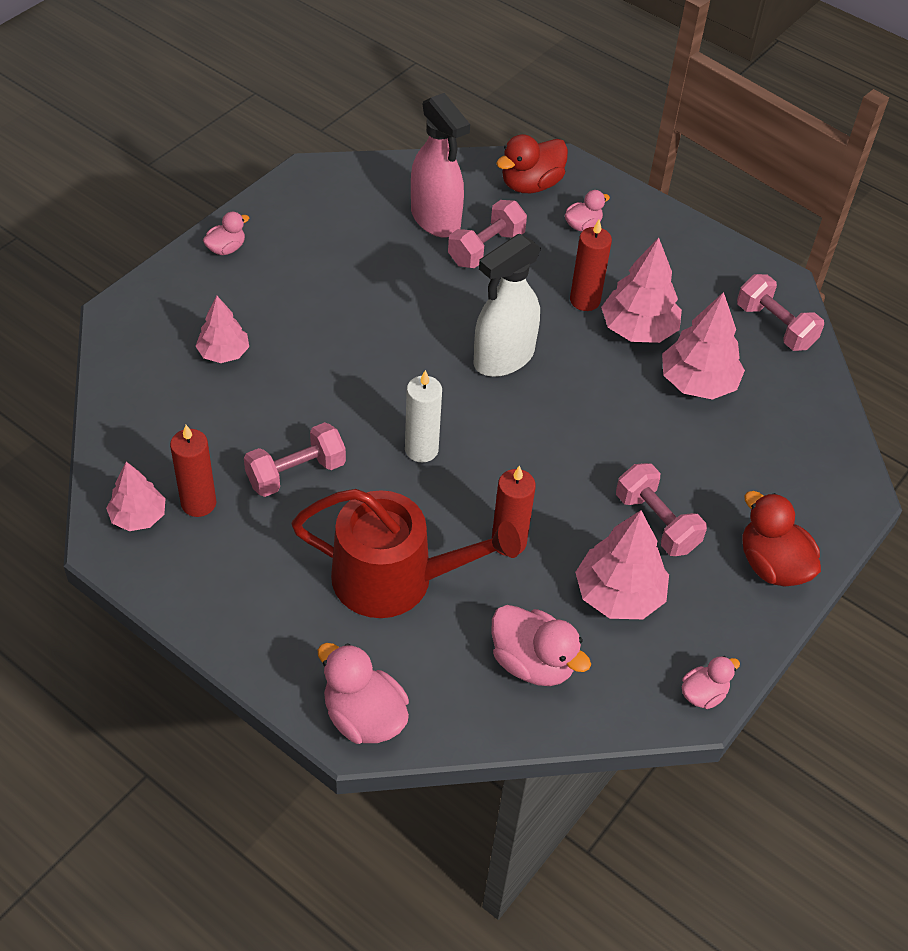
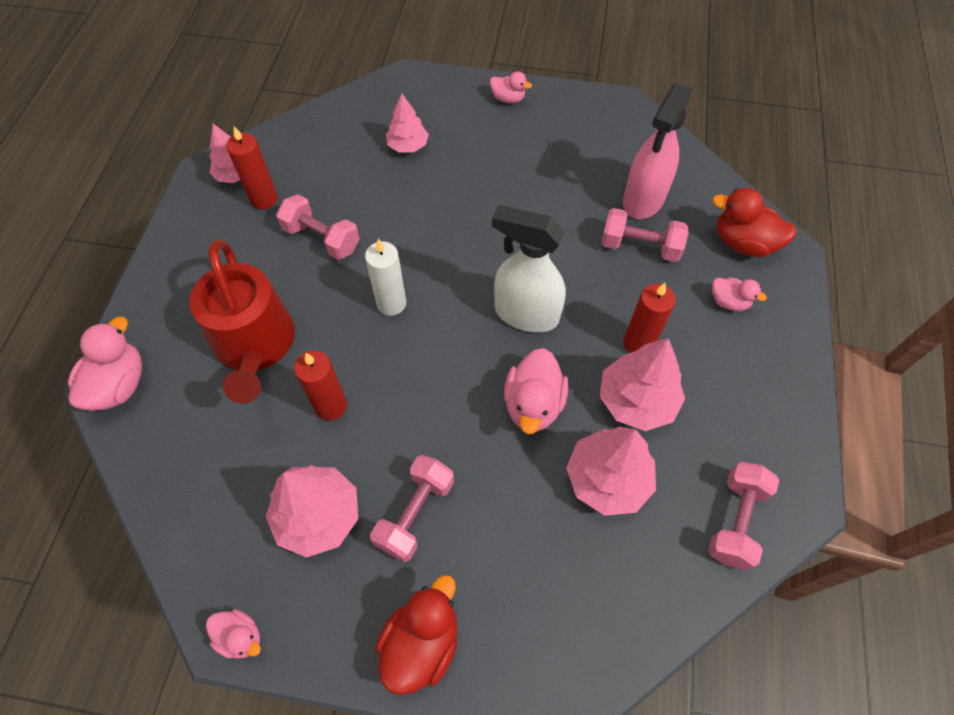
camera: 65 degrees right, 10 degrees up
pink duck [491,605,591,686] -> pink duck moved to [504,348,569,434]

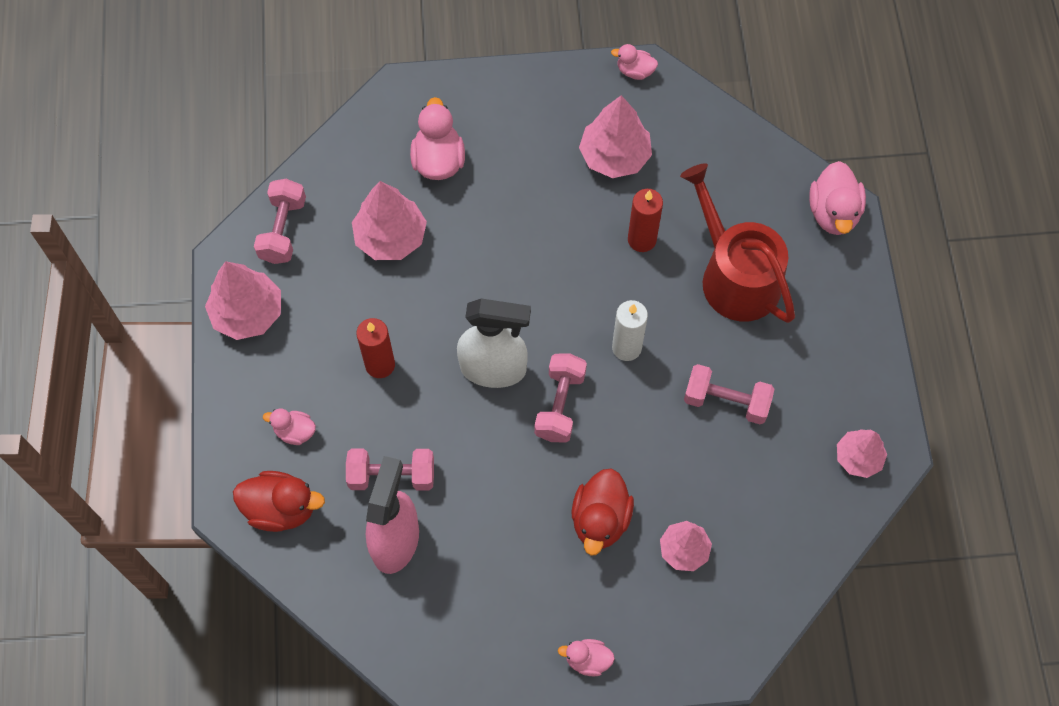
camera: 165 degrees right, 5 degrees up
red candle [226,126,278,210] -> none
pink dumbbell [370,455,454,562] -> pink dumbbell moved to [534,353,587,443]
red duck [375,575,457,695] -> red duck moved to [572,468,634,556]
pink duck [504,348,569,434] -> pink duck moved to [410,97,465,180]
pink tree [600,338,685,431] -> pink tree moved to [205,261,281,340]

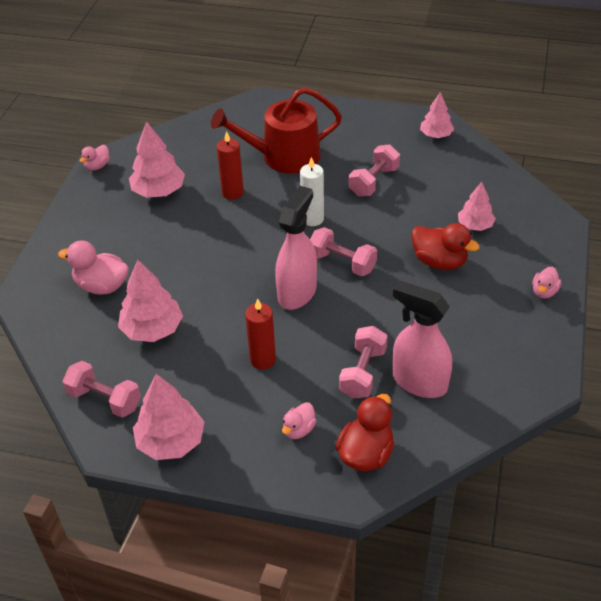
camera: 70 degrees left, 20 degrees down
white spray bottle [457,298,531,388] -> pink spray bottle [275,186,317,310]
pink duck [809,161,866,235] -> none

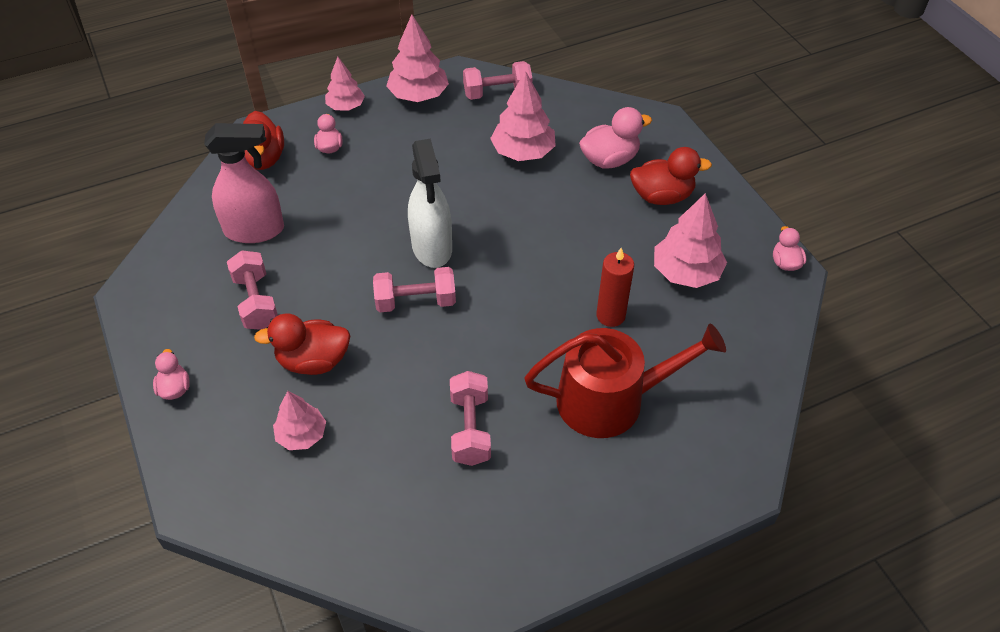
camera: 140 degrees right, 5 degrees up
red watering can [211,87,342,174] -> red watering can turned 45 degrees clockwise [524,324,726,438]
red candle [245,299,276,370] -> none
pink spray bottle [275,186,317,310] -> white spray bottle [408,138,452,268]
white candle [300,157,324,226] -> none
pink dumbbell [339,326,388,399] -> pink dumbbell moved to [227,250,278,330]
pink tree [420,92,454,138] -> pink tree moved to [325,57,365,111]
none -> red duck [630,147,712,205]

